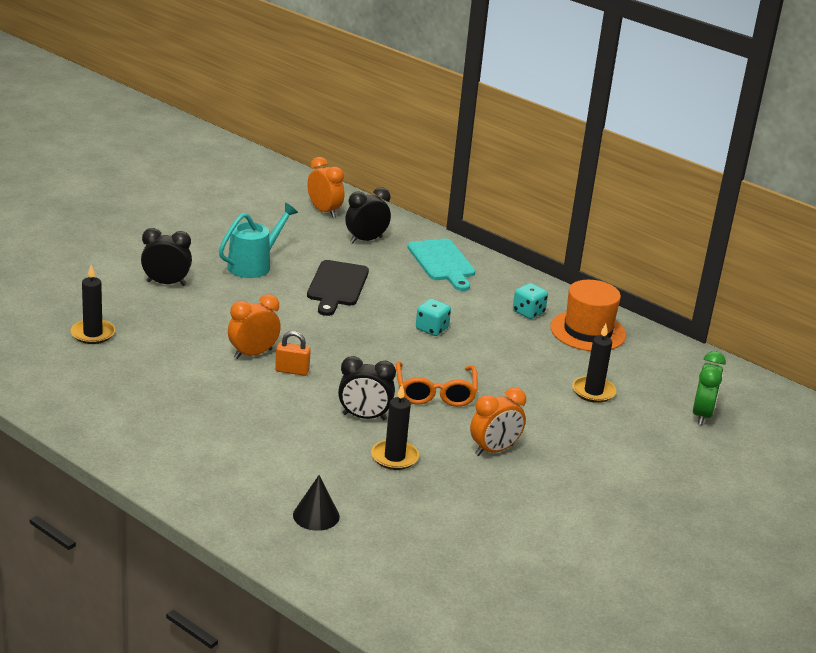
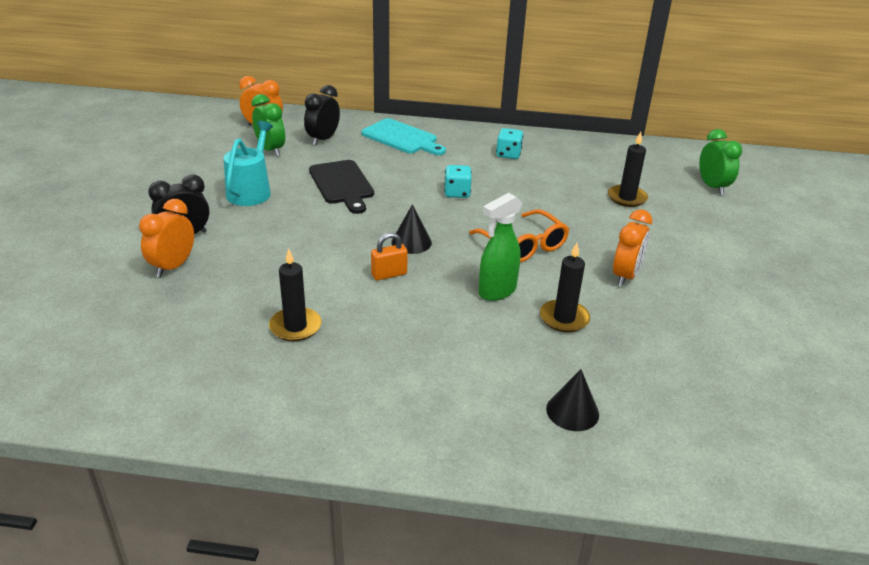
camera: 30 degrees left, 5 degrees up
black candle [71,265,115,344] -> black candle moved to [269,248,322,341]
orange clock [228,294,281,359] -> orange clock moved to [139,199,194,277]
black clock [338,356,396,421] -> green spray bottle [479,193,522,301]
orange hat [550,280,626,351] -> none
none -> green clock [251,94,285,157]
none -> black cone [391,204,432,254]

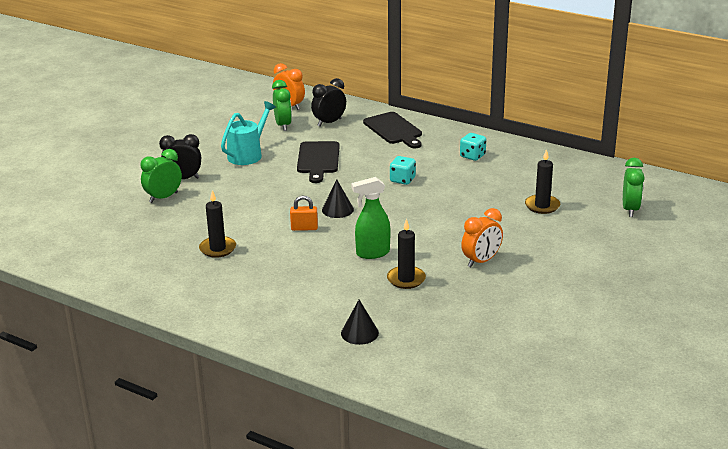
camera: 25 degrees right, 5 degrees down
orange clock [139,199,194,277] -> green clock [141,149,182,203]
turquoise cutting board [361,118,446,155] -> black cutting board [363,112,422,148]
orange glasses [469,209,569,262] -> none

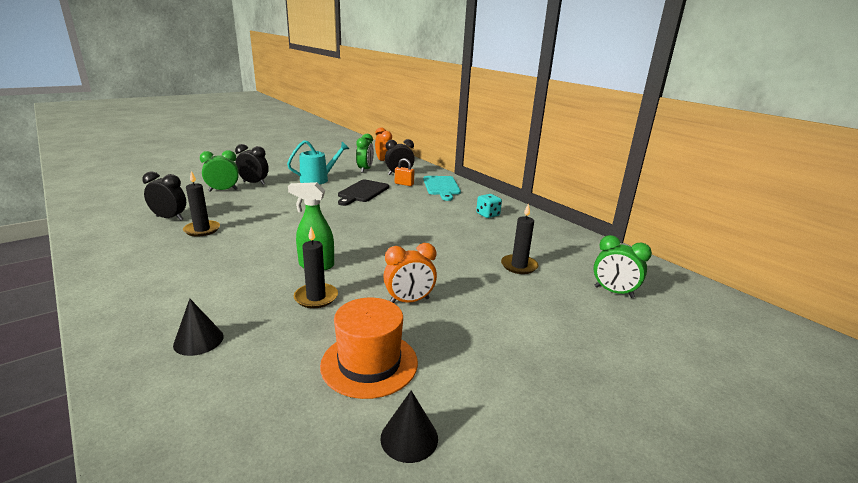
camera: 20 degrees right, 5 degrees down
orange padlock [290,196,318,231] -> orange padlock moved to [395,158,414,186]
black cone [322,180,354,218] -> black cone moved to [380,390,438,463]
black cutting board [363,112,422,148] -> turquoise cutting board [423,176,461,201]
turquoise dice [390,156,416,185] -> none
green clock [623,158,645,217] -> green clock turned 90 degrees clockwise [593,235,652,298]
none -> black clock [143,171,186,221]
none -> orange hat [320,298,418,399]

